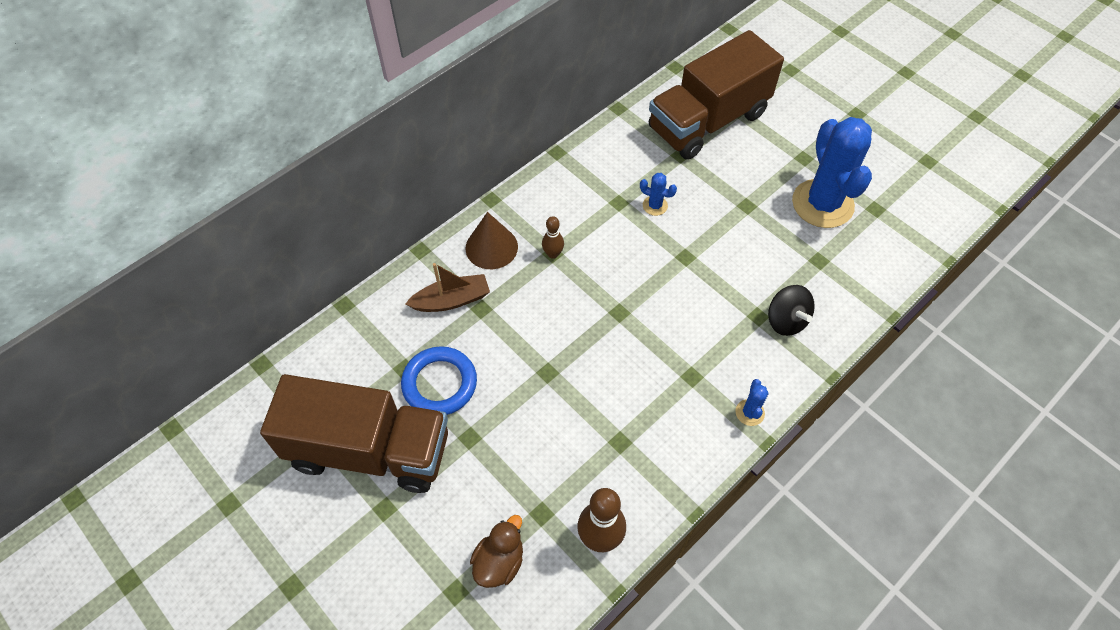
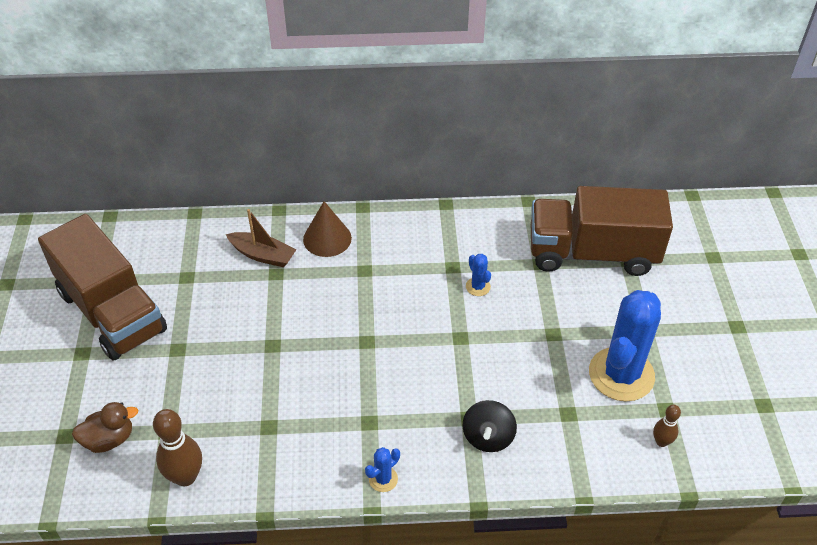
camera: 40 degrees right, 10 degrees down
blue ring [401,346,477,415] -> none
brown bowling pin [542,216,564,259] -> brown bowling pin moved to [653,405,681,447]

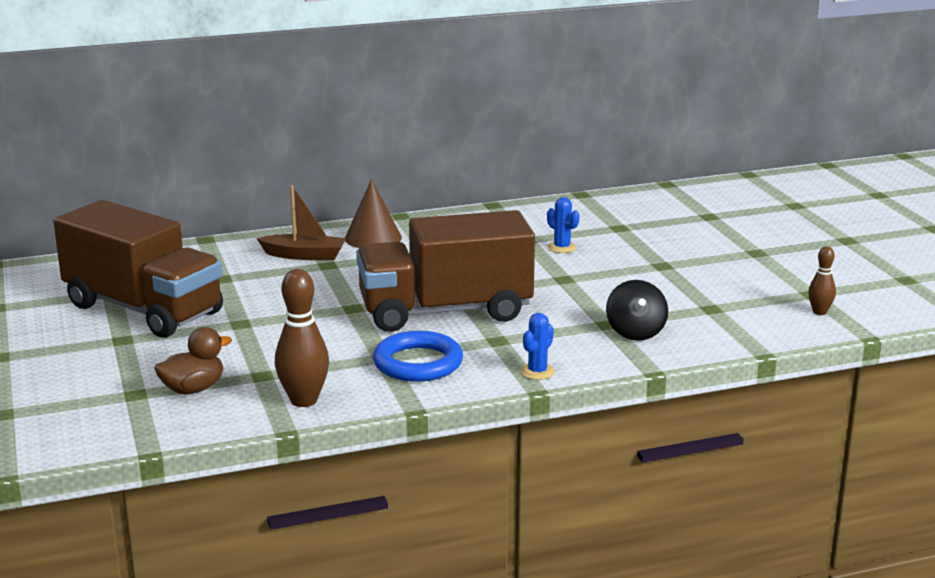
camera: 15 degrees left, 25 degrees down
brown truck [531,186,673,276] -> brown truck moved to [356,210,535,332]
blue cactus [589,290,661,401] -> none
none -> blue ring [373,331,463,382]

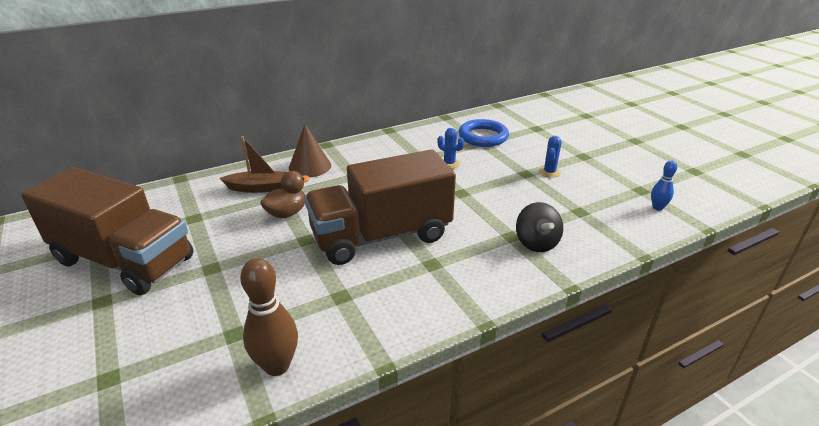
camera: 10 degrees left, 10 degrees up
brown duck [154,327,232,394] -> brown duck moved to [260,171,310,218]
blue ring [373,331,463,382] -> blue ring moved to [459,119,509,147]
blue cactus [520,313,555,380] -> blue cactus moved to [539,136,562,178]
brown bowling pin [808,246,836,315] -> blue bowling pin [651,161,677,210]

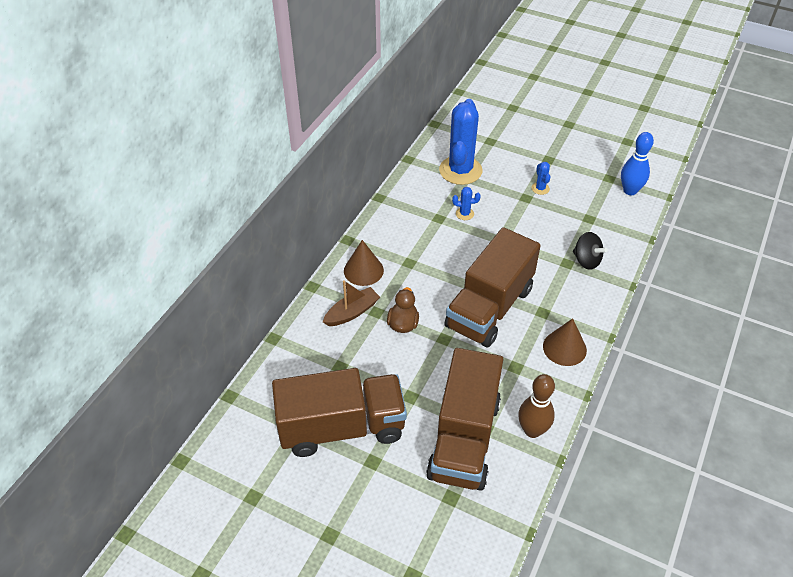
camera: 35 degrees left, 15 degrees up
blue ring [459,119,509,147] -> blue cactus [439,99,482,185]
blue bowling pin [651,161,677,210] -> blue bowling pin [621,132,654,195], size x1.77
none -> brown truck [426,348,503,491]
none -> brown cone [543,318,587,366]

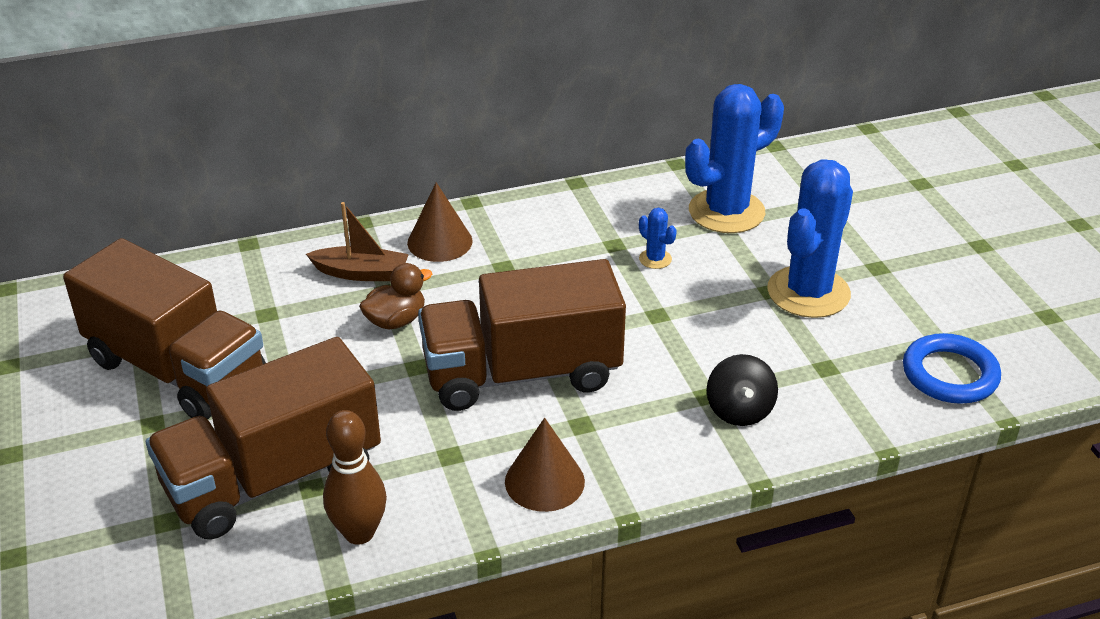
camera: 45 degrees right, 10 degrees down
blue cactus [532,162,550,195] -> blue cactus [767,159,853,318], size x2.44
blue bowling pin [621,132,654,195] -> blue ring [903,333,1001,404]

